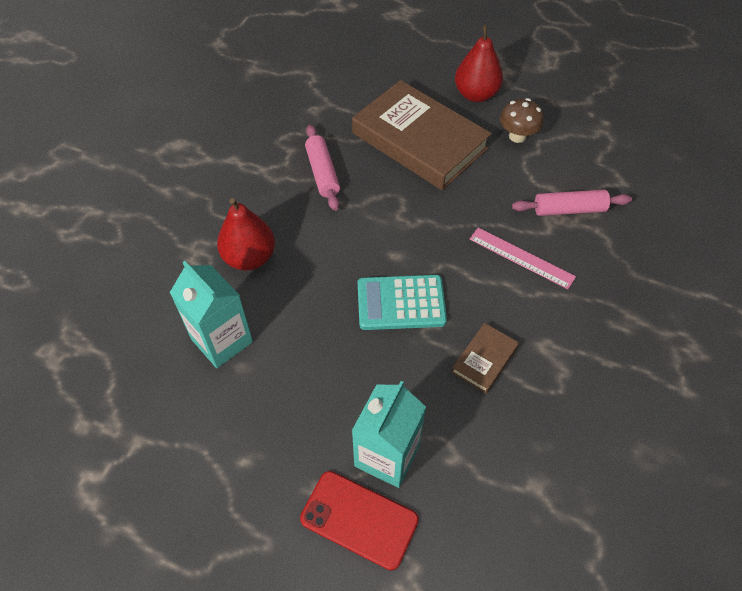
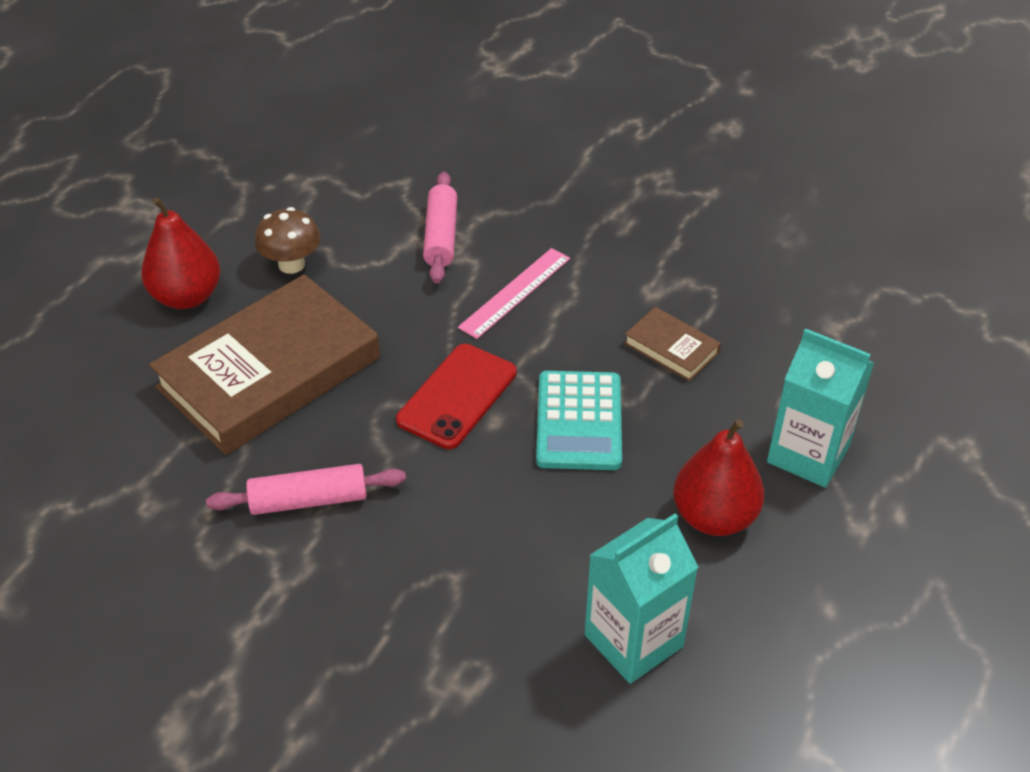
camera: 85 degrees left, 10 degrees down
red pear [217,198,275,271] -> red pear moved to [673,419,764,536]
red phone [300,471,419,571] -> red phone moved to [396,344,517,449]

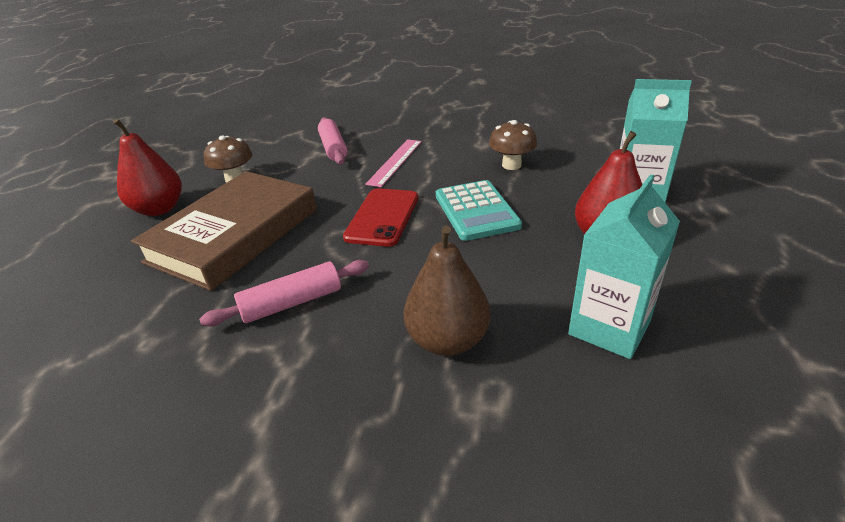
camera: 15 degrees left, 10 degrees down
brown book [624,307,721,381] -> brown mushroom [489,120,537,170]
none -> brown pear [403,226,490,356]

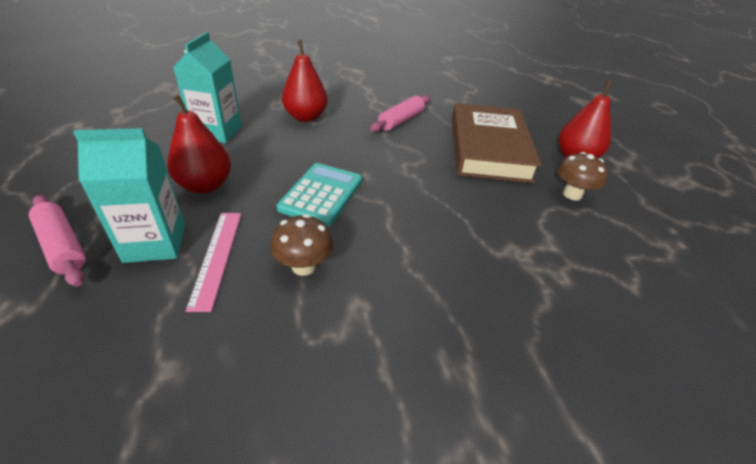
camera: 150 degrees right, 5 degrees up
pink rolling pin [318,117,347,165] -> pink rolling pin moved to [29,195,86,287]
red phone [343,188,418,247] -> none
pink ruler [365,139,422,187] -> pink ruler moved to [186,213,241,312]
brown pear [403,226,490,356] -> red pear [282,40,327,122]
turquoise calculator [436,180,522,241] -> turquoise calculator turned 60 degrees clockwise [277,163,362,227]

